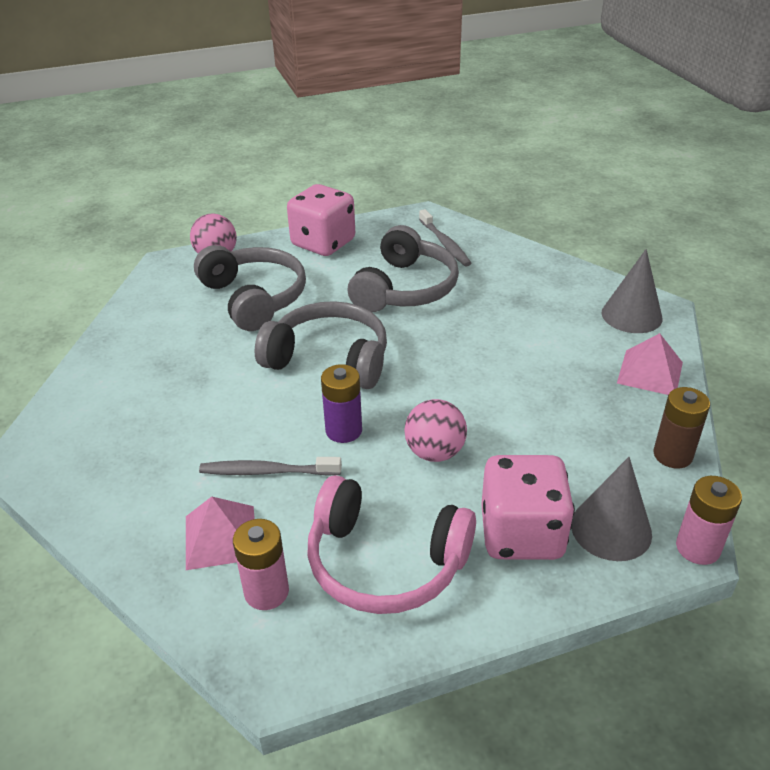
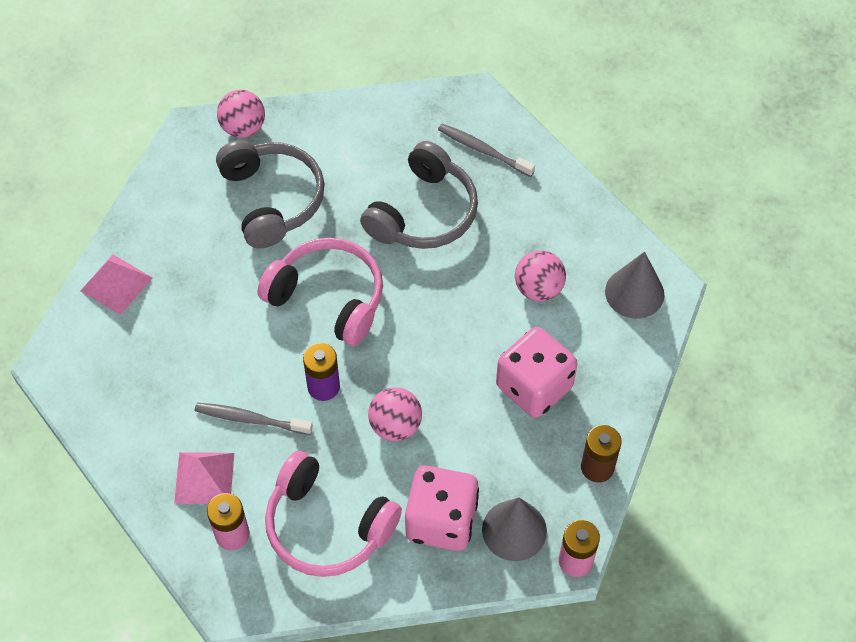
camera: 10 degrees right, 20 degrees up
grey headphones [255,301,387,389] -> pink headphones [258,237,383,346]
pink dice [287,184,355,256] -> pink dice moved to [496,327,577,418]
grey toothbrush [419,209,472,267] -> grey toothbrush turned 135 degrees clockwise [438,124,535,177]
pink pyramid [617,333,683,395] -> pink pyramid moved to [81,255,153,315]
none -> pink ball [515,251,566,301]

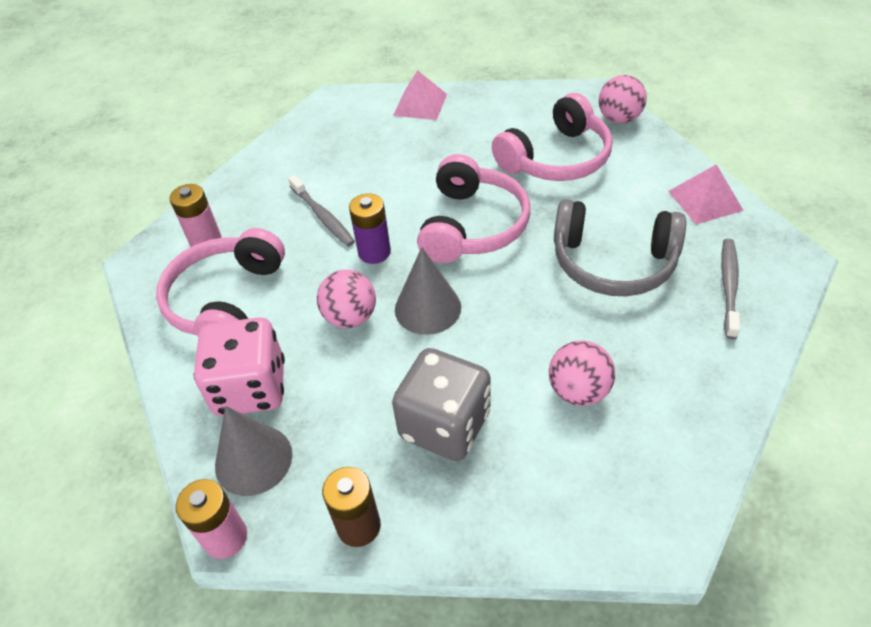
camera: 75 degrees right, 10 degrees down
pink pyramid [174,452,234,504] -> pink pyramid moved to [668,164,744,224]
grey toothbrush [195,403,313,435] -> grey toothbrush turned 150 degrees clockwise [288,175,355,246]
grey headphones [216,140,325,249] -> pink headphones [492,93,612,181]
pink dice [496,327,577,418] -> grey dice [392,348,491,461]
grey cone [605,252,664,319] -> grey cone moved to [395,247,461,335]

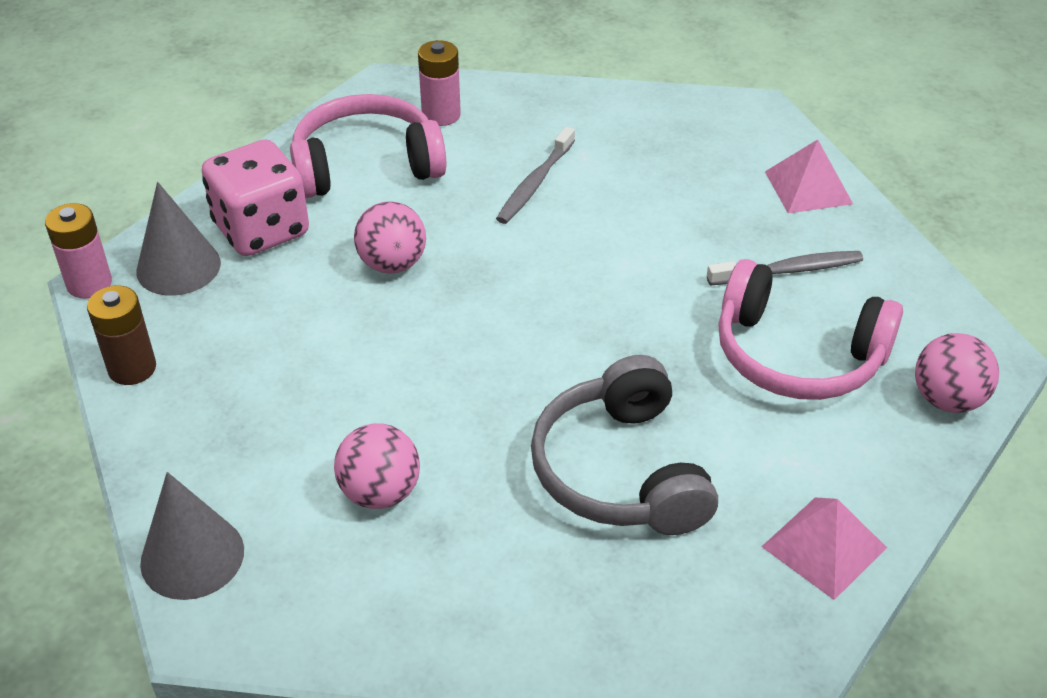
camera: 60 degrees right, 5 degrees down
purple battery [349,194,391,264] -> none
grey dice [392,348,491,461] -> none
grey cone [395,247,461,335] -> grey cone moved to [140,472,244,600]
pink headphones [417,154,530,263] -> none
grey toothbrush [721,239,740,339] -> grey toothbrush moved to [707,251,863,286]

